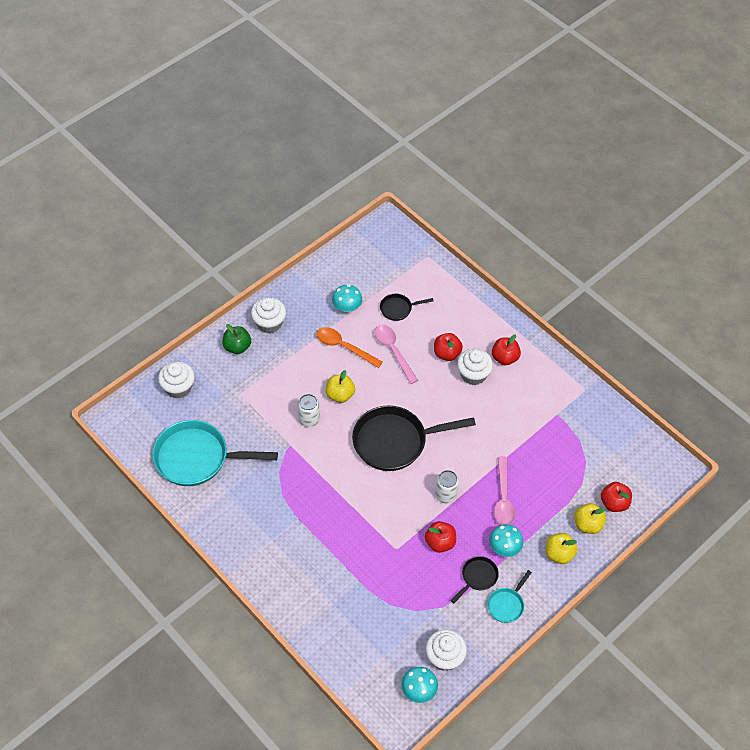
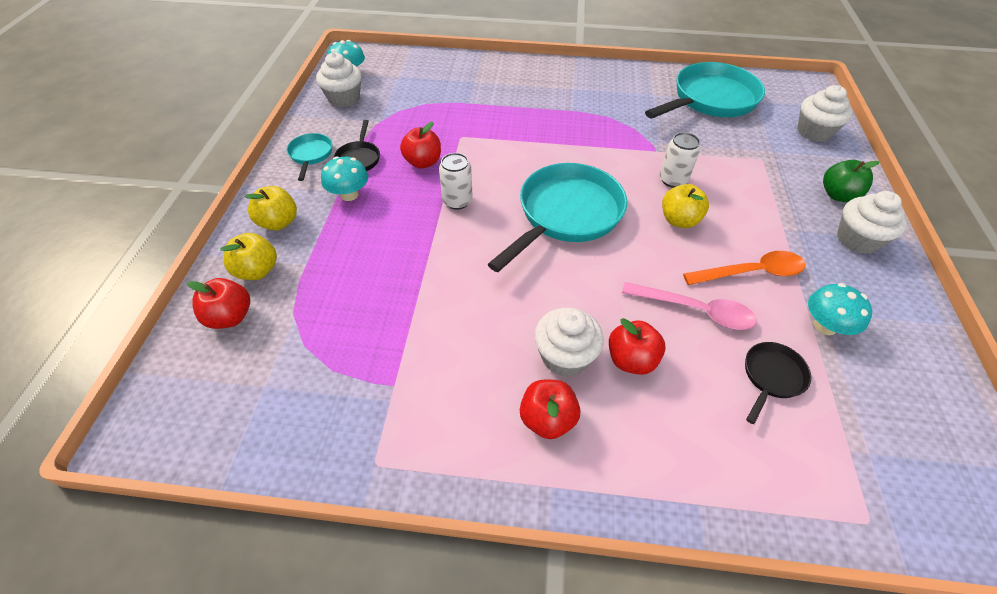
camera: 140 degrees right, 5 degrees down
black pan [352,405,476,471] -> turquoise pan [488,163,627,272]
pink spoon [494,456,515,525] -> none

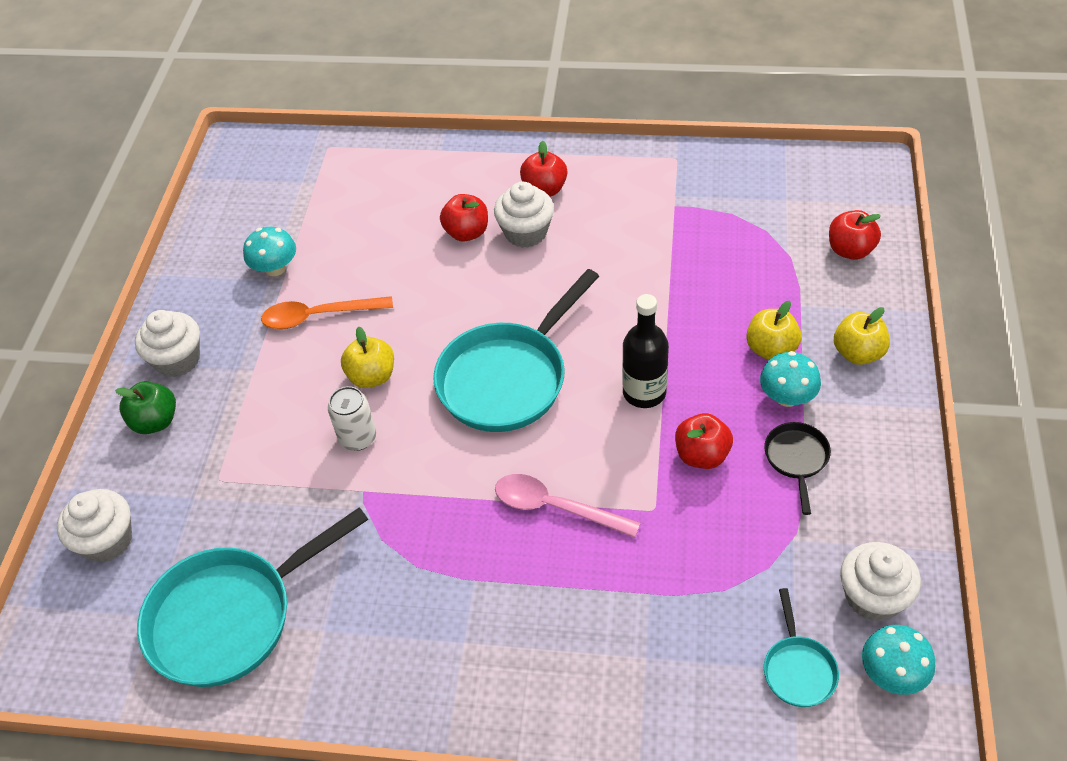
camera: 175 degrees left, 0 degrees up
yellow apple [220,233,277,280] -> yellow apple moved to [746,301,802,360]
turquoise pan [287,133,332,181] -> turquoise pan moved to [764,588,839,707]
white can [439,153,473,210] -> black bottle [622,294,669,408]
pink spoon [622,282,757,330] -> pink spoon moved to [495,474,641,538]
black pan [745,342,811,424] -> none

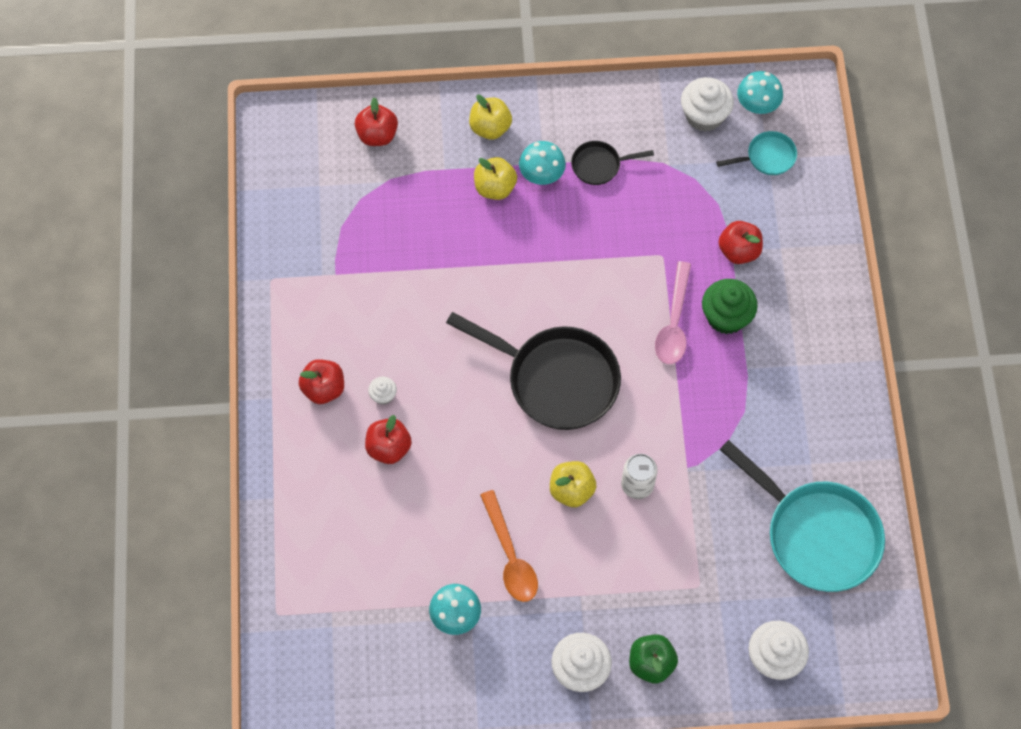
camera: 105 degrees left, 15 degrees up
turquoise pan [433,269,599,432] -> black pan [446,312,621,430]
white cupcake [494,182,554,248] -> white cupcake [368,377,397,405], size x0.51
black bottle [622,294,669,408] -> none
red apple [675,413,733,469] -> red apple moved to [718,221,763,264]
none -> green cupcake [702,279,758,334]

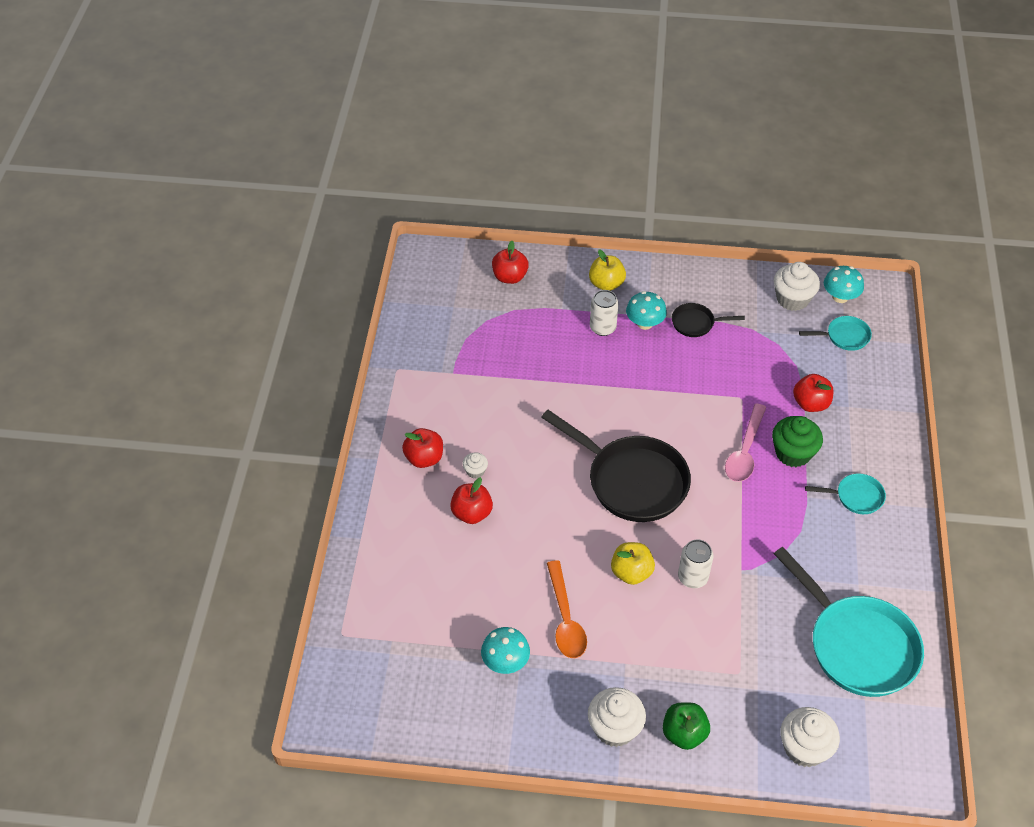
camera: 10 degrees right, 15 degrees down
yellow apple [474,157,517,200] -> white can [590,290,619,336]
none -> turquoise pan [805,474,886,514]

